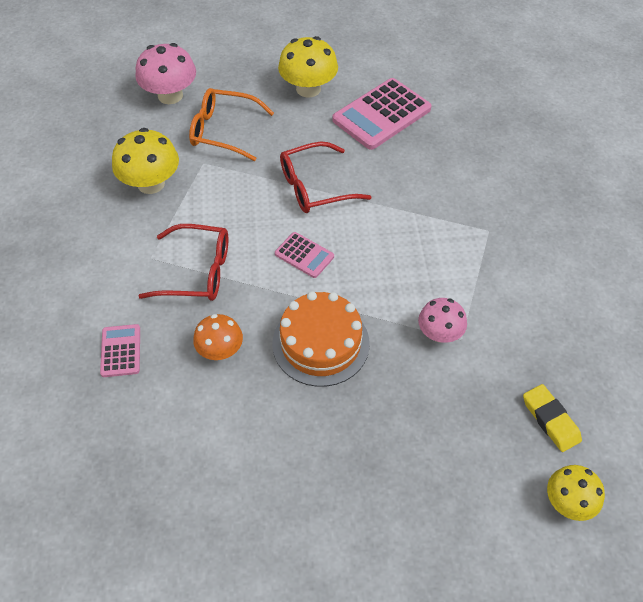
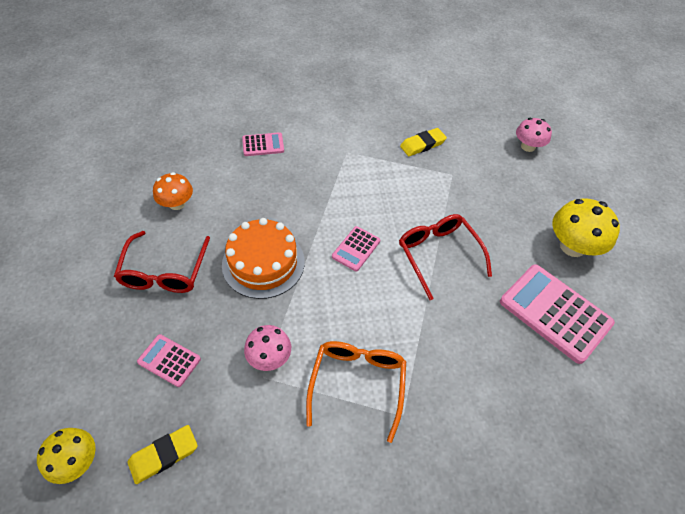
camera: 85 degrees right, 0 degrees up
yellow mushroom [112,128,179,194] -> yellow eraser [400,128,447,156]
pink mushroom [135,43,196,104] -> pink mushroom [516,118,552,152], size x0.64
red glasses [138,224,228,301] -> red glasses moved to [114,231,210,293]
orange glasses [189,88,274,161] -> orange glasses moved to [306,341,406,443]
orange mushroom [193,314,243,360] -> orange mushroom moved to [153,172,193,210]
none -> pink calculator [137,334,201,387]

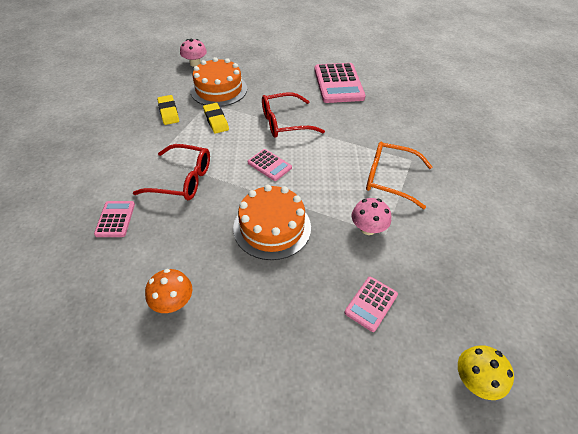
camera: 80 degrees left, 5 degrees down
red glasses [114,231,210,293] -> red glasses moved to [133,144,210,200]
yellow eraser [128,425,198,484] -> yellow eraser moved to [203,103,229,134]
pink calculator [500,264,615,364] -> pink calculator turned 60 degrees counterclockwise [314,63,366,103]
yellow mushroom [552,198,620,257] -> none
none -> orange cake [190,57,247,107]

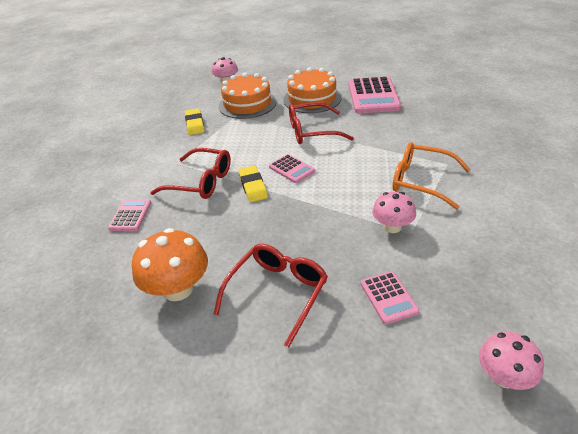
camera: 10 degrees right, 10 degrees down
orange mushroom [145,269,192,313] -> orange mushroom [132,228,208,301], size x1.55
yellow eraser [203,103,229,134] -> yellow eraser moved to [238,166,268,202]
orange cake [233,185,311,260] -> orange cake moved to [283,67,342,113]
pink calculator [344,277,398,332] -> pink calculator turned 60 degrees counterclockwise [361,271,419,324]
yellow mushroom [458,345,514,400] -> pink mushroom [479,332,544,390]
none -> red glasses [214,244,328,348]

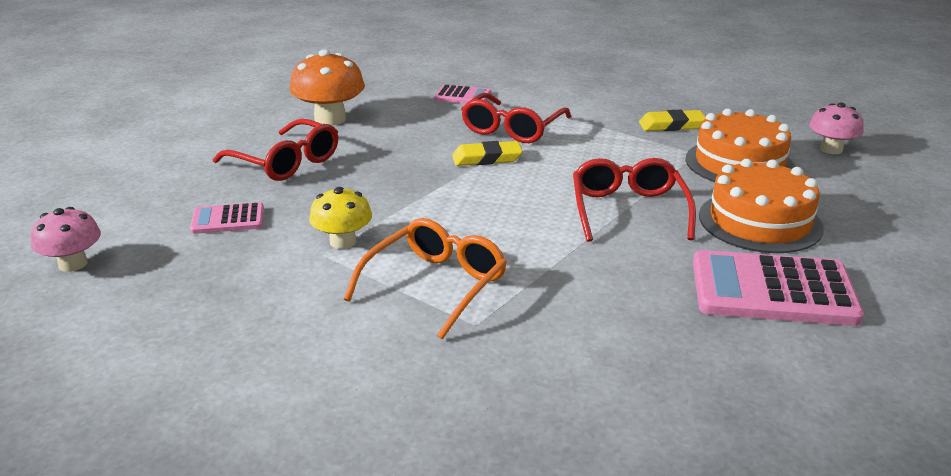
camera: 95 degrees right, 10 degrees down
pink calculator [269,154,315,183] -> none
pink mushroom [372,192,416,233] -> yellow mushroom [309,187,372,249]

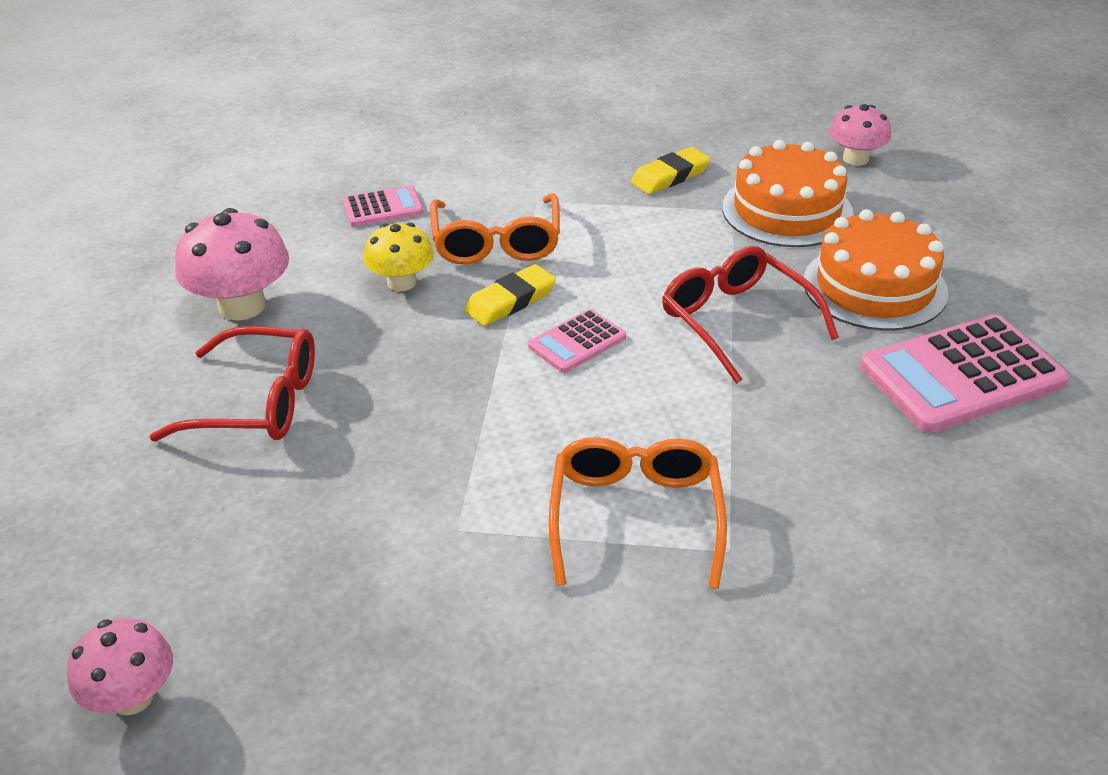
camera: 30 degrees left, 10 degrees up
pink calculator [190,202,264,234] -> pink calculator moved to [528,309,626,373]
orange mushroom [290,49,365,126] -> pink mushroom [175,208,289,321]
yellow mushroom [309,187,372,249] -> yellow mushroom moved to [364,223,434,291]
red glasses [461,93,571,143] -> orange glasses [430,193,560,264]

